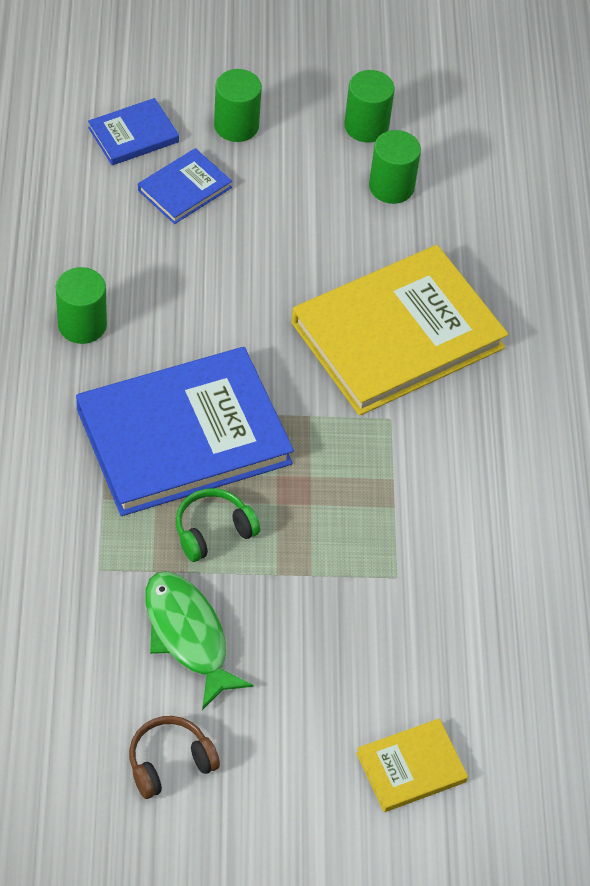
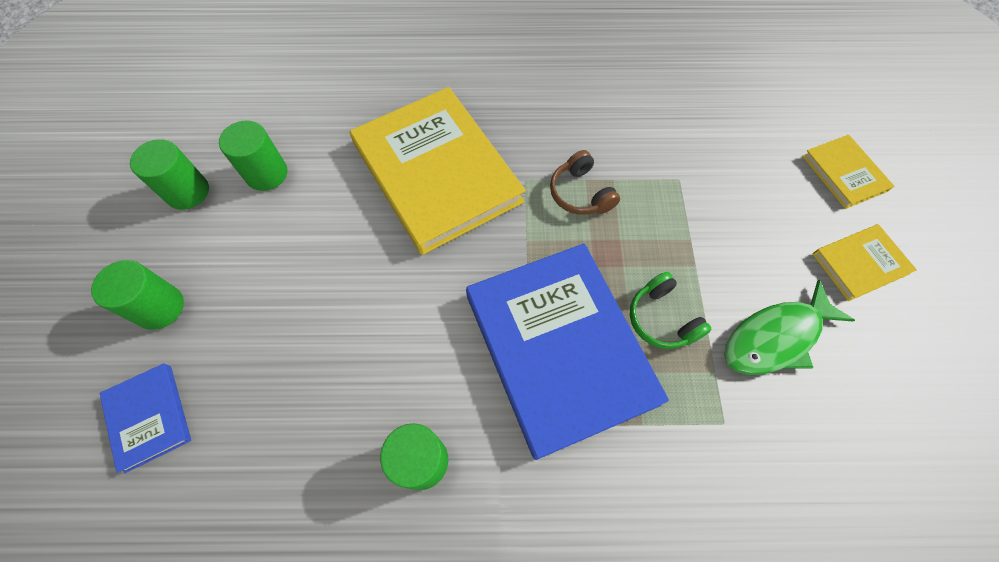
camera: 85 degrees left, 10 degrees up
brown headphones [129,716,220,799] -> brown headphones moved to [550,150,620,215]
blue book [138,148,232,224] -> none
none -> yellow book [813,224,917,301]

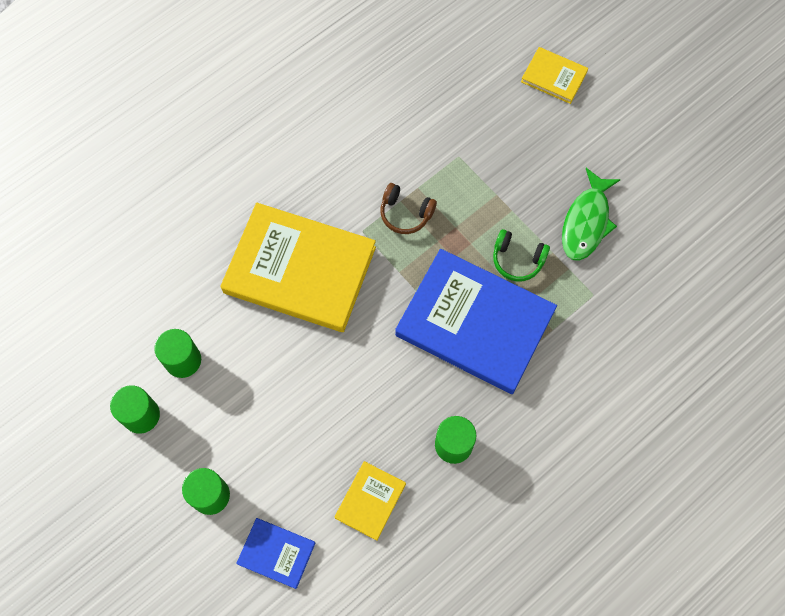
camera: 40 degrees left, 5 degrees up
yellow book [813,224,917,301] -> yellow book moved to [335,461,406,541]

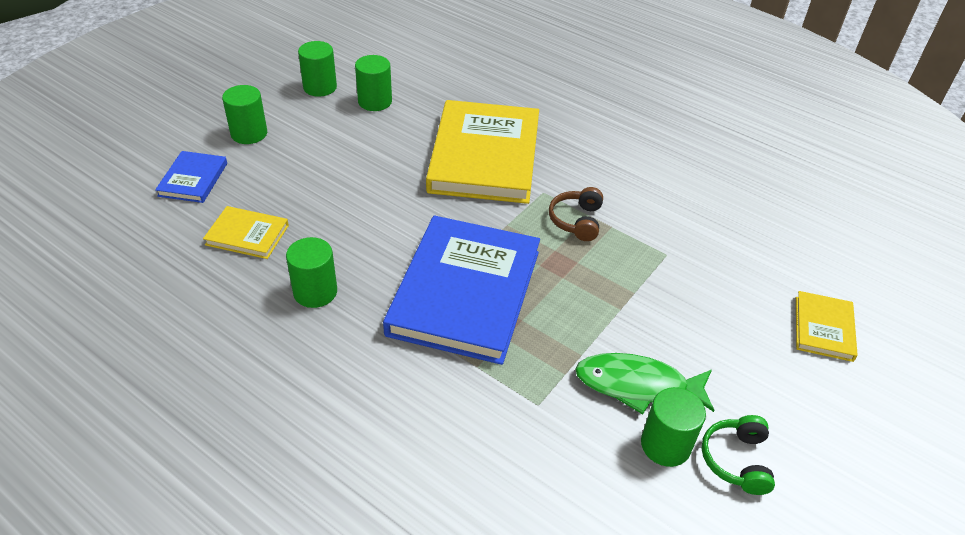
camera: 75 degrees right, 25 degrees down
green headphones [493,229,550,281] -> green headphones moved to [701,415,775,495]
none -> green cylinder [641,387,706,467]

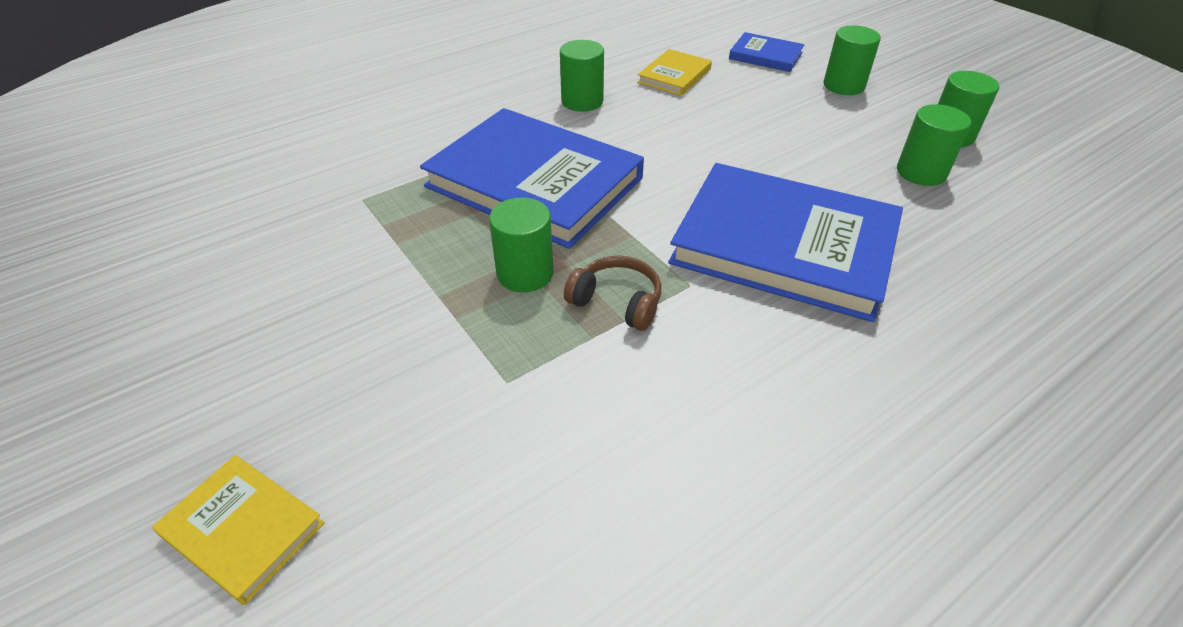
camera: 110 degrees right, 0 degrees up
yellow book [426,100,539,204] -> blue book [668,163,903,322]
green fish [575,353,714,415] -> none
green cylinder [641,387,706,467] -> green cylinder moved to [489,198,554,292]
green headphones [701,415,775,495] -> none

